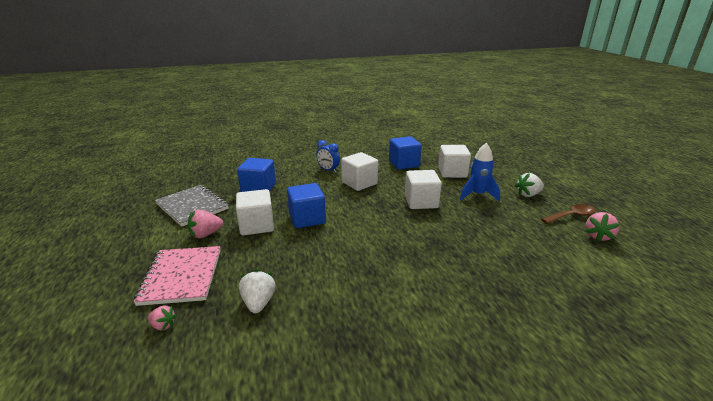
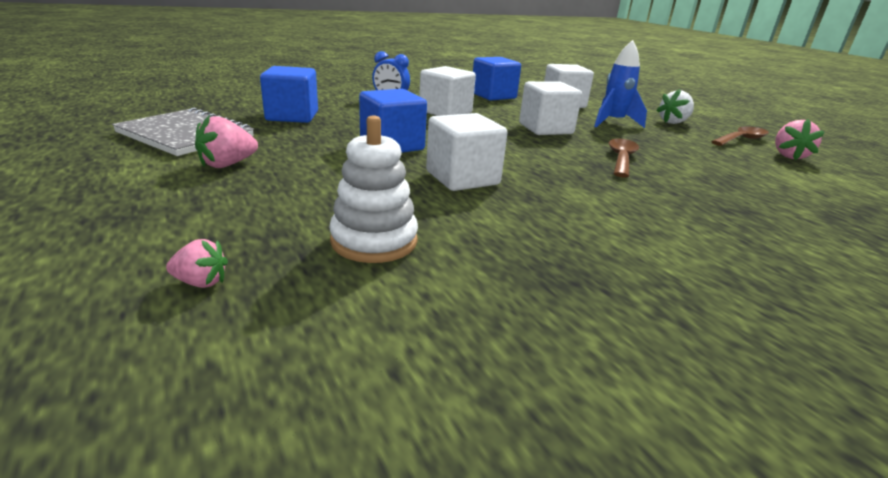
camera: 15 degrees left, 0 degrees up
pink notebook [133,246,221,306] -> none
white cube [236,189,274,235] -> white cube moved to [426,113,508,191]
white strawberry [239,269,276,313] -> white stacking toy [329,115,418,263]
none -> brown spoon [609,139,639,177]

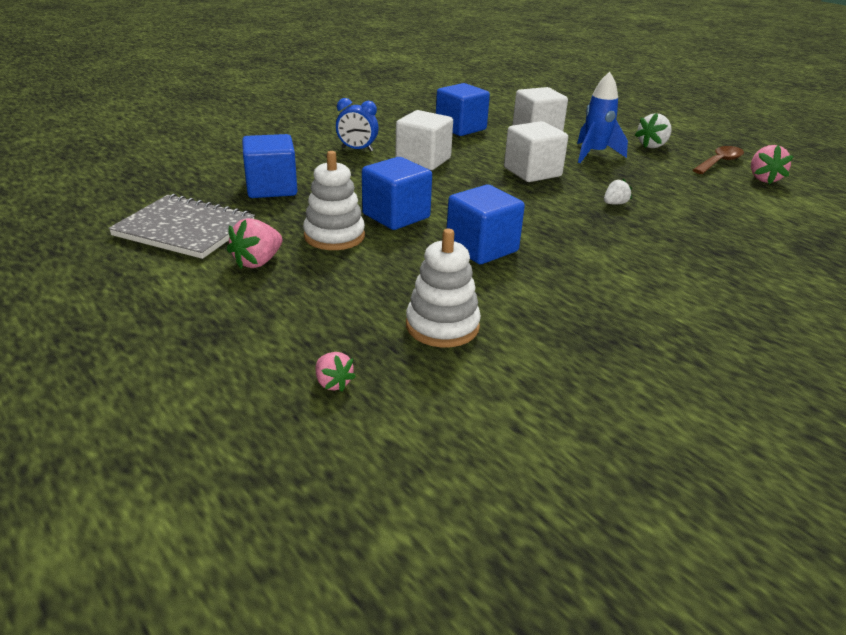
camera: 10 degrees left, 5 degrees up
pink strawberry [166,239,228,288] -> pink strawberry turned 60 degrees clockwise [316,352,356,392]
white cube [426,113,508,191] -> blue cube [447,185,525,264]
brown spoon [609,139,639,177] -> white strawberry [604,179,632,205]
none -> white stacking toy [303,151,365,250]

